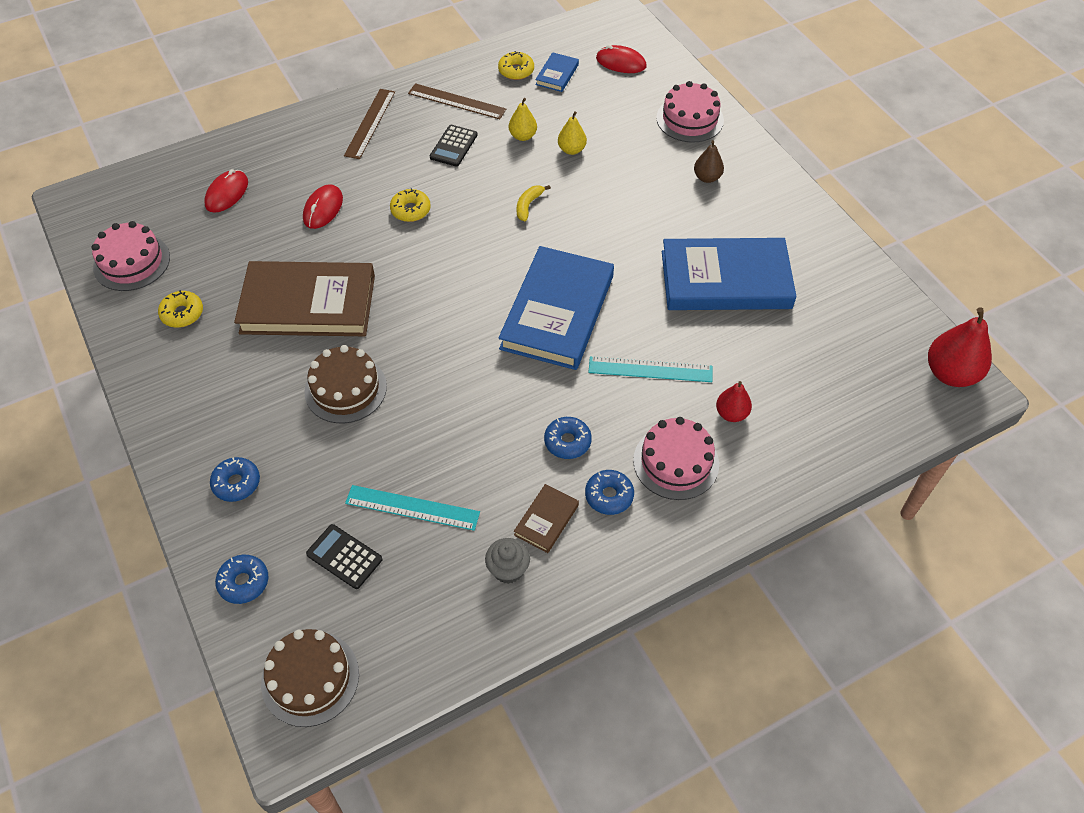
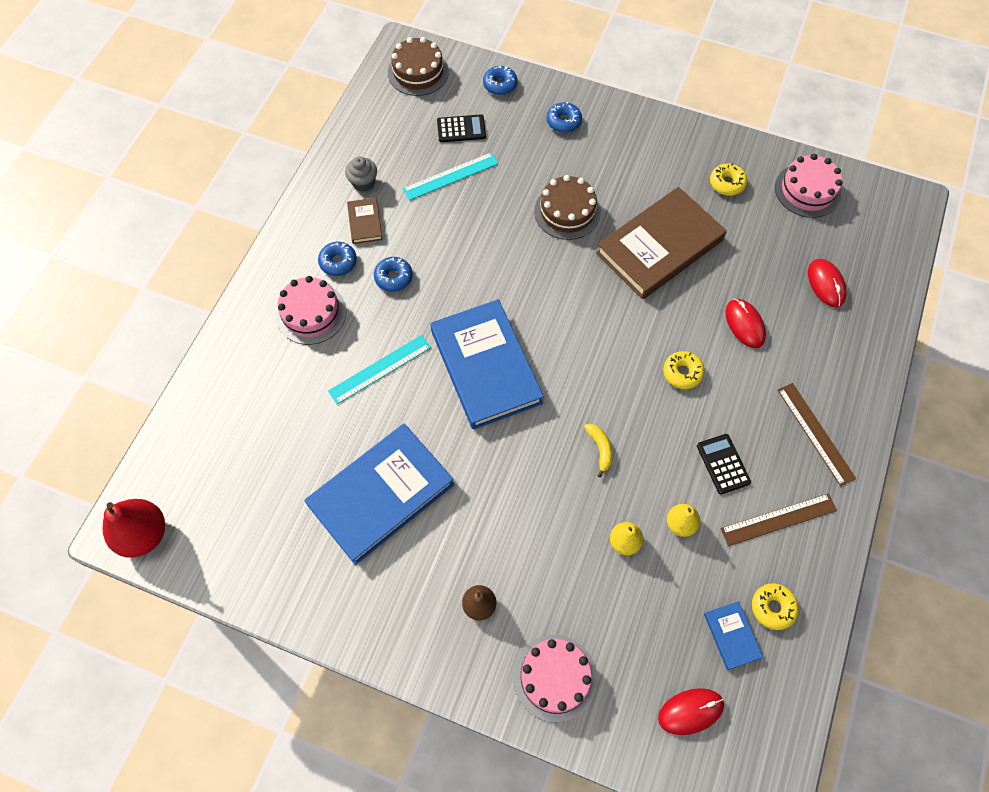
camera: 140 degrees right, 10 degrees up
red pear [716,381,752,422] -> none

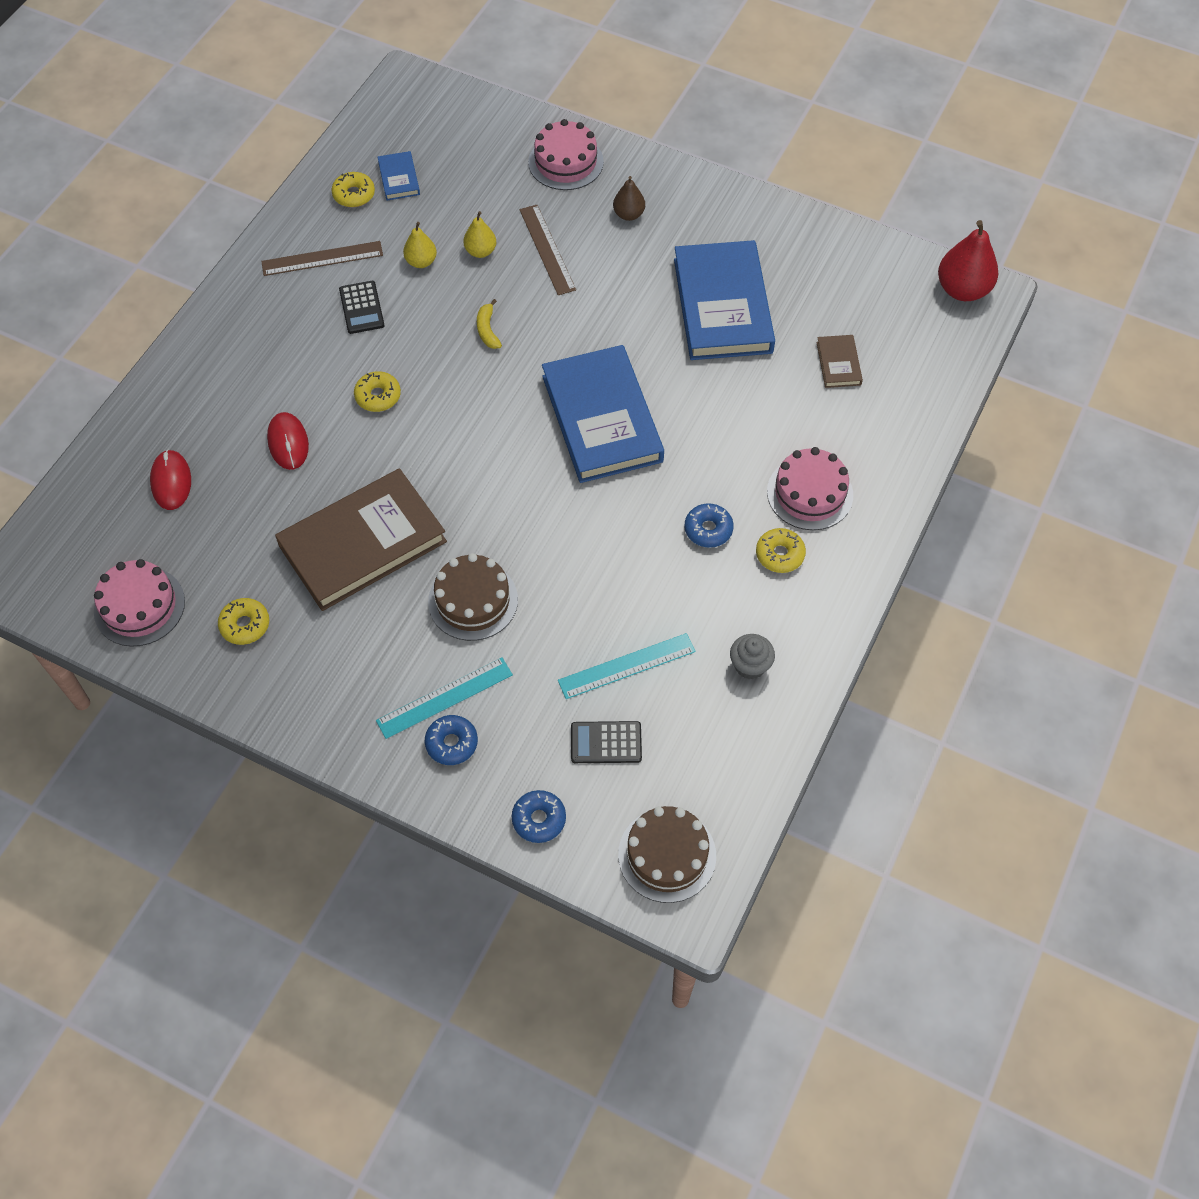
camera: 175 degrees left, 5 degrees down
blue book [304,423,454,565] -> blue book turned 60 degrees counterclockwise [674,240,775,360]
blue donut [318,242,357,276] -> yellow donut [756,528,806,573]
turquoise ruler [328,335,431,404] -> turquoise ruler moved to [376,658,513,739]
brown book [347,198,383,244] -> brown book moved to [816,335,863,388]
red mouse [658,688,724,735] -> none
brown ruler [777,383,857,486] -> brown ruler moved to [519,205,576,295]

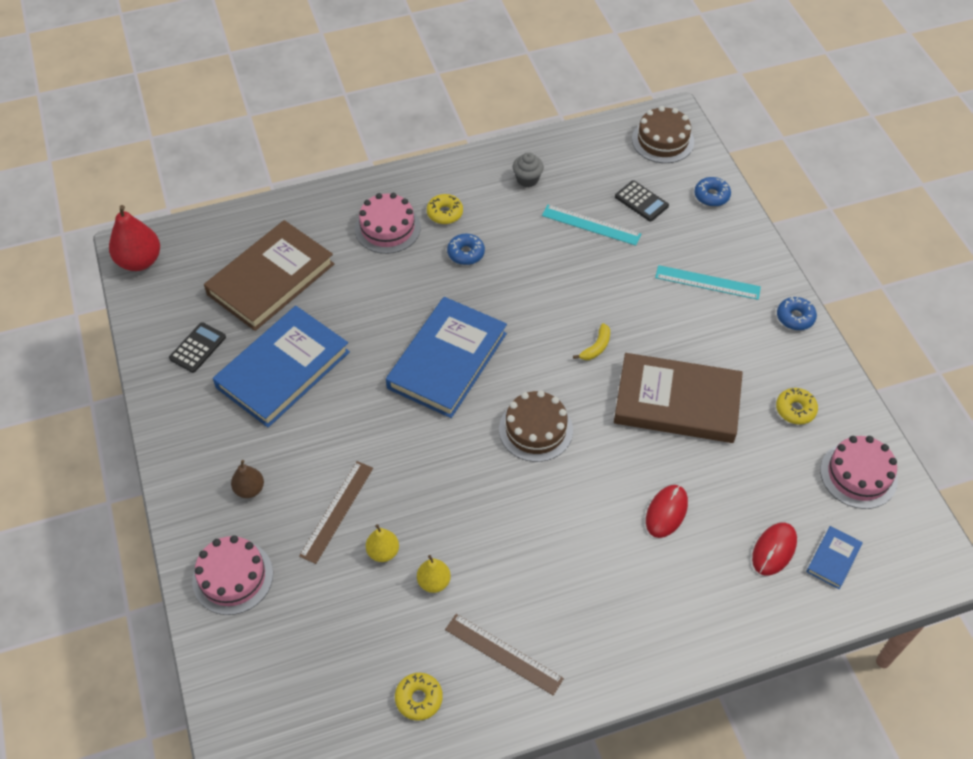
camera: 135 degrees left, 5 degrees down
black calculator [339,281,385,334] -> black calculator moved to [169,322,226,373]
yellow donut [354,371,401,412] -> none
blue book [378,151,420,200] -> blue book moved to [806,526,863,589]
blue donut [425,715,478,765] -> blue donut moved to [777,297,817,330]
brown cake [428,553,518,641] -> brown cake moved to [499,390,573,462]
yellow banana [477,299,502,349] -> yellow banana moved to [573,323,610,360]
brown book [816,335,863,388] -> brown book [204,220,334,331], size x2.32

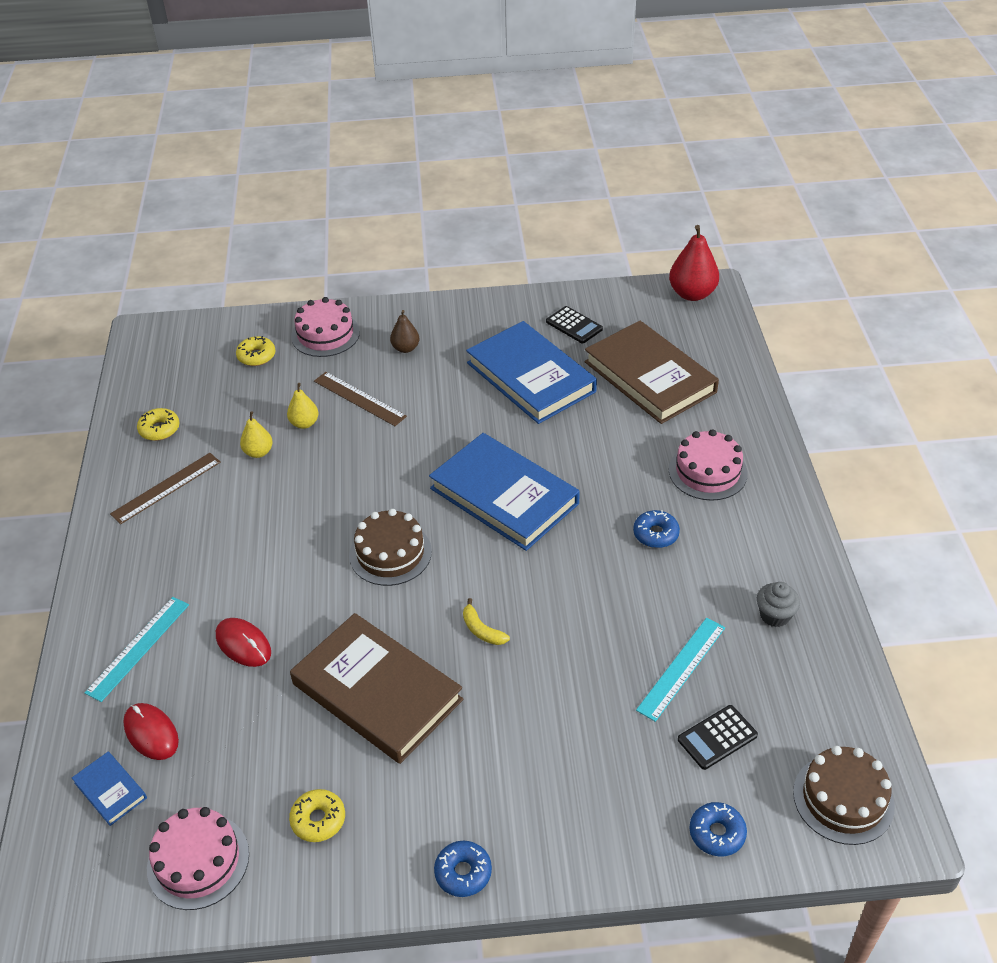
camera: 105 degrees right, 10 degrees down
yellow donut [427,194,463,224] -> yellow donut moved to [236,336,276,366]
brown book [614,353,743,443] -> brown book turned 75 degrees counterclockwise [290,613,463,764]
turquoise ruler [655,265,761,300] -> turquoise ruler moved to [84,597,189,702]

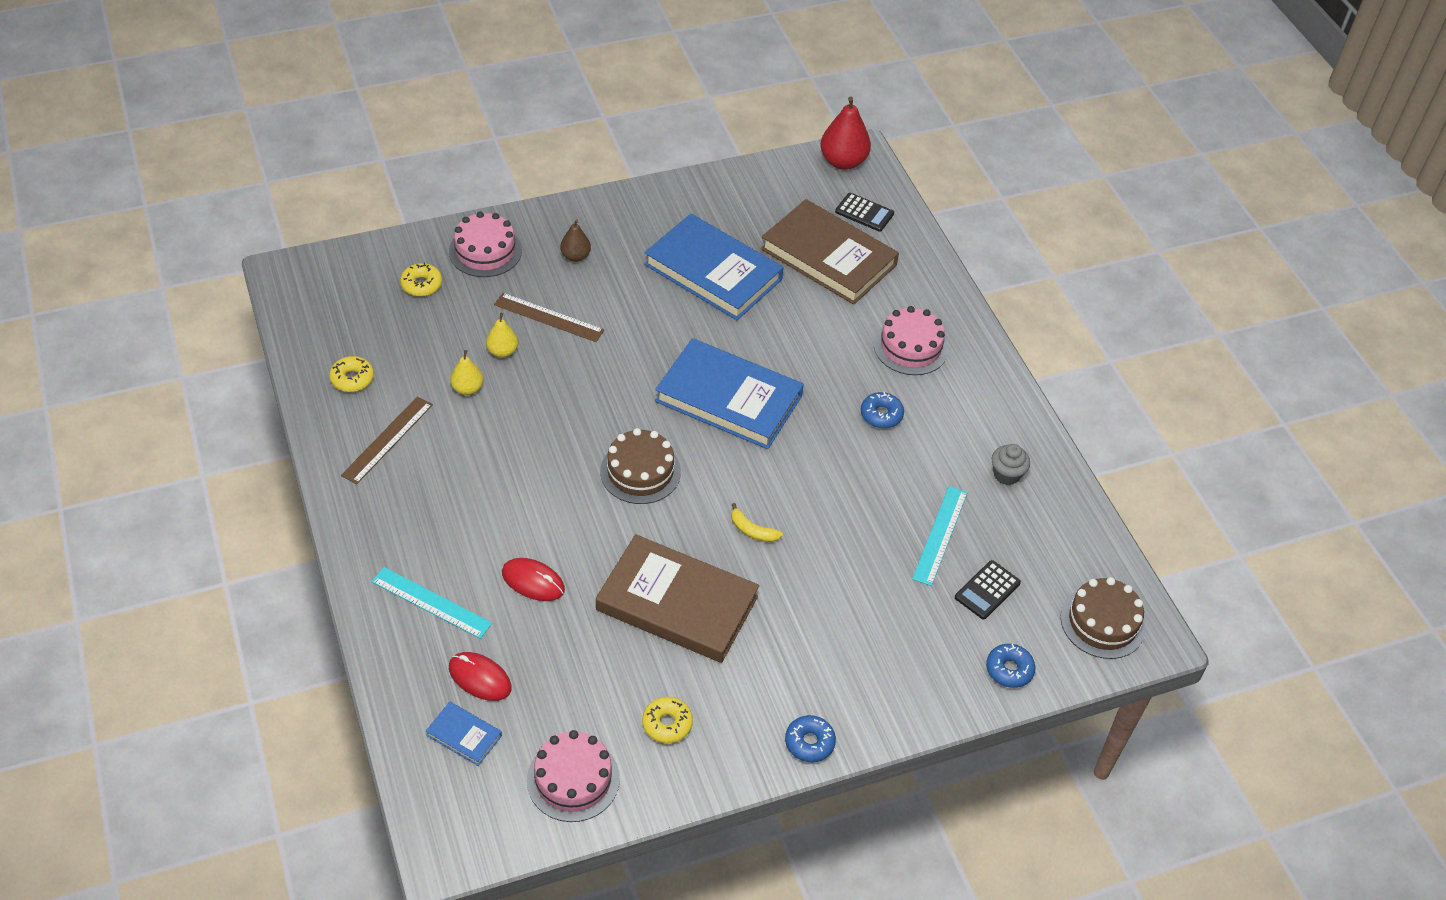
camera: 20 degrees left, 5 degrees up
turquoise ruler [84,597,189,702] -> turquoise ruler turned 75 degrees counterclockwise [371,567,492,639]
black calculator [546,306,603,343] -> black calculator moved to [835,193,894,232]

